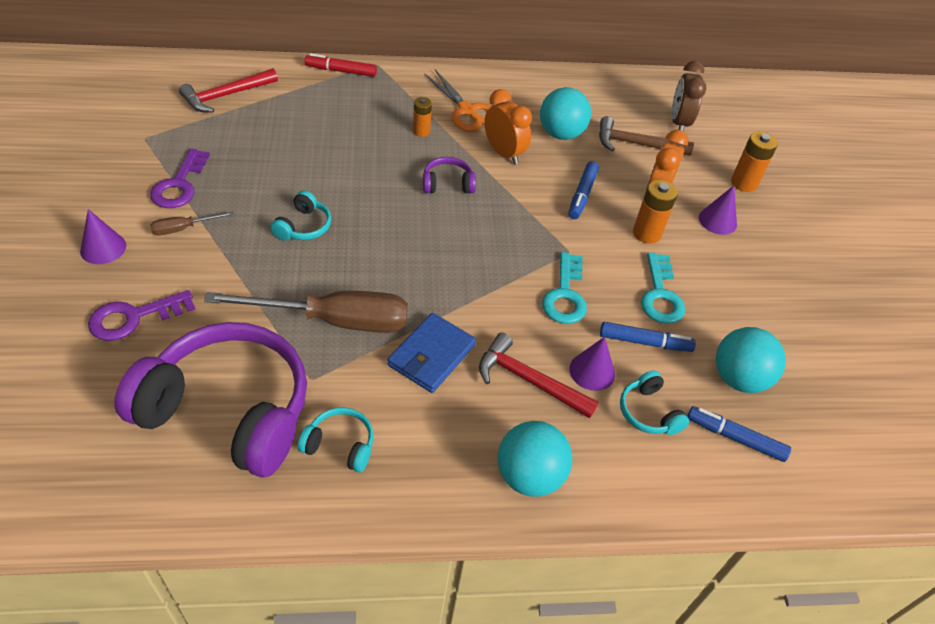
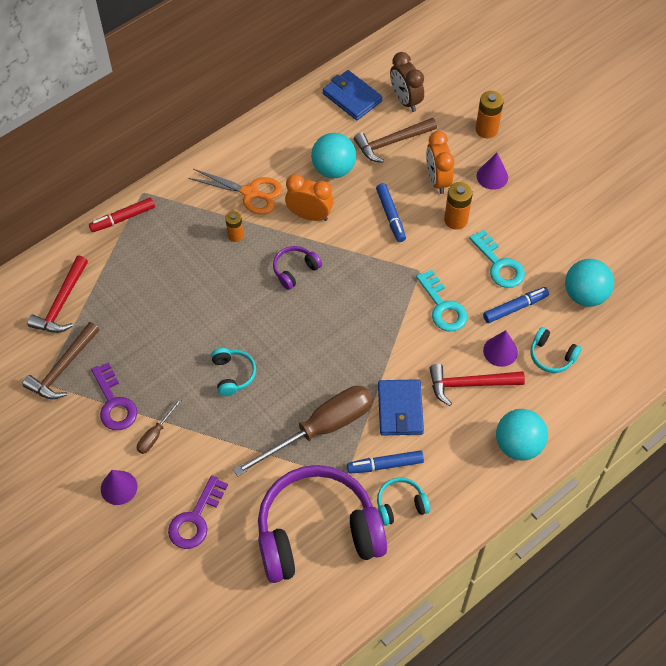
camera: 30 degrees left, 10 degrees up
blue marker [687,406,791,462] -> blue marker moved to [347,450,424,474]
none -> brown hammer [22,322,99,400]
none -> blue wallet [323,70,382,120]

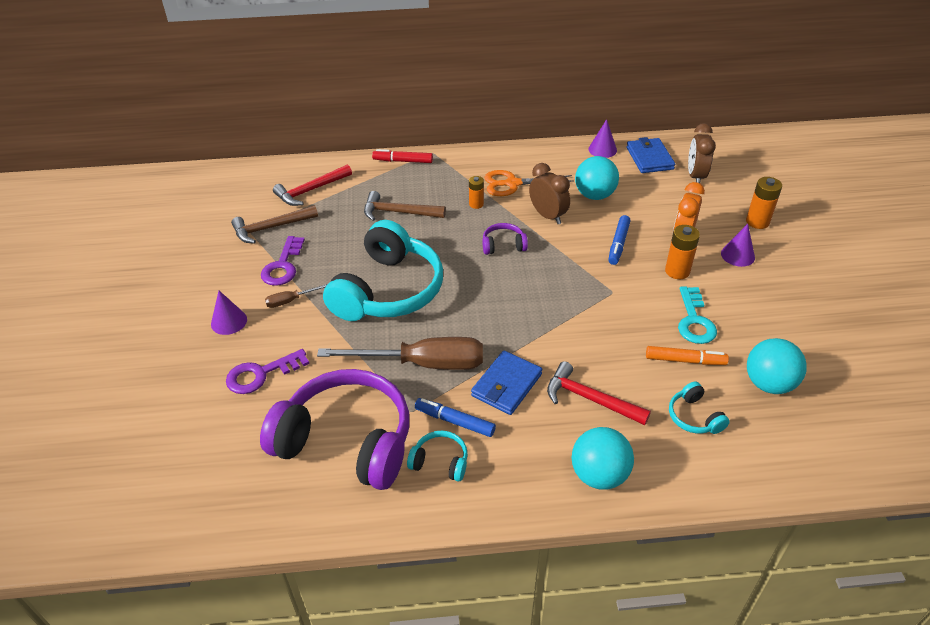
camera: 35 degrees right, 15 degrees down
orange scissors [188,169,282,214] -> orange scissors turned 120 degrees clockwise [484,170,574,196]
turquoise headphones [211,348,256,396] -> turquoise headphones [323,220,443,321], size x2.41
orange clock [285,174,333,221] -> brown clock [529,163,570,224]
brown hammer [354,118,437,163] -> brown hammer moved to [364,191,446,221]
turquoise key [416,269,468,331] -> none
blue marker [483,287,549,323] -> orange marker [646,346,729,365]
purple cone [483,330,518,367] -> purple cone moved to [589,119,617,158]

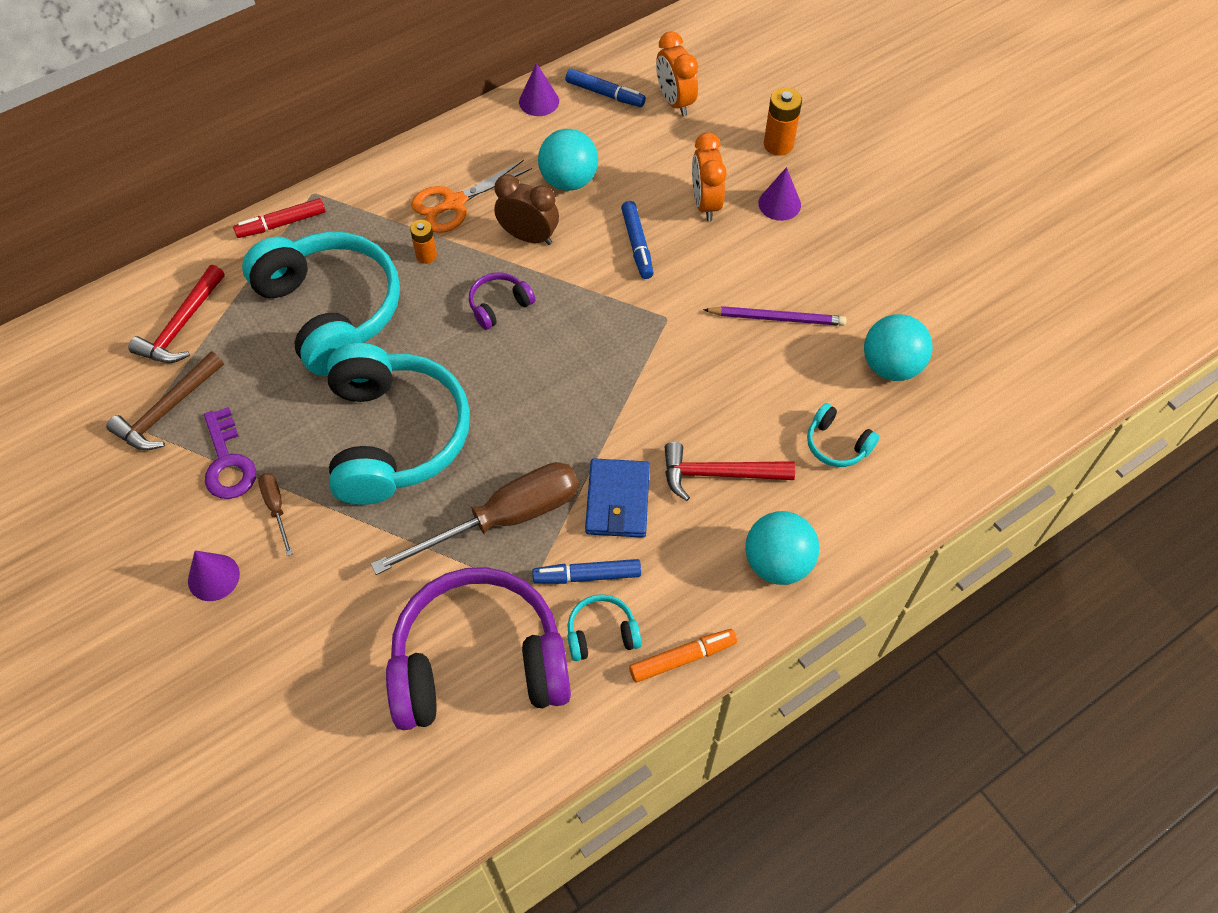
camera: 30 degrees left, 15 degrees up
purple key [226,349,309,394] -> none
brown screwdriver [265,283,329,308] -> brown screwdriver turned 120 degrees clockwise [258,473,293,556]
brown hammer [364,191,446,221] -> turquoise headphones [242,232,400,376]
blue wallet [626,137,675,173] -> blue marker [566,69,646,107]
orange marker [646,346,729,365] -> orange marker moved to [629,629,737,683]
orange battery [665,225,700,279] -> none
turquoise key [678,286,717,344] -> purple pencil [703,306,846,326]
brown clock [688,123,716,183] -> orange clock [656,31,698,116]

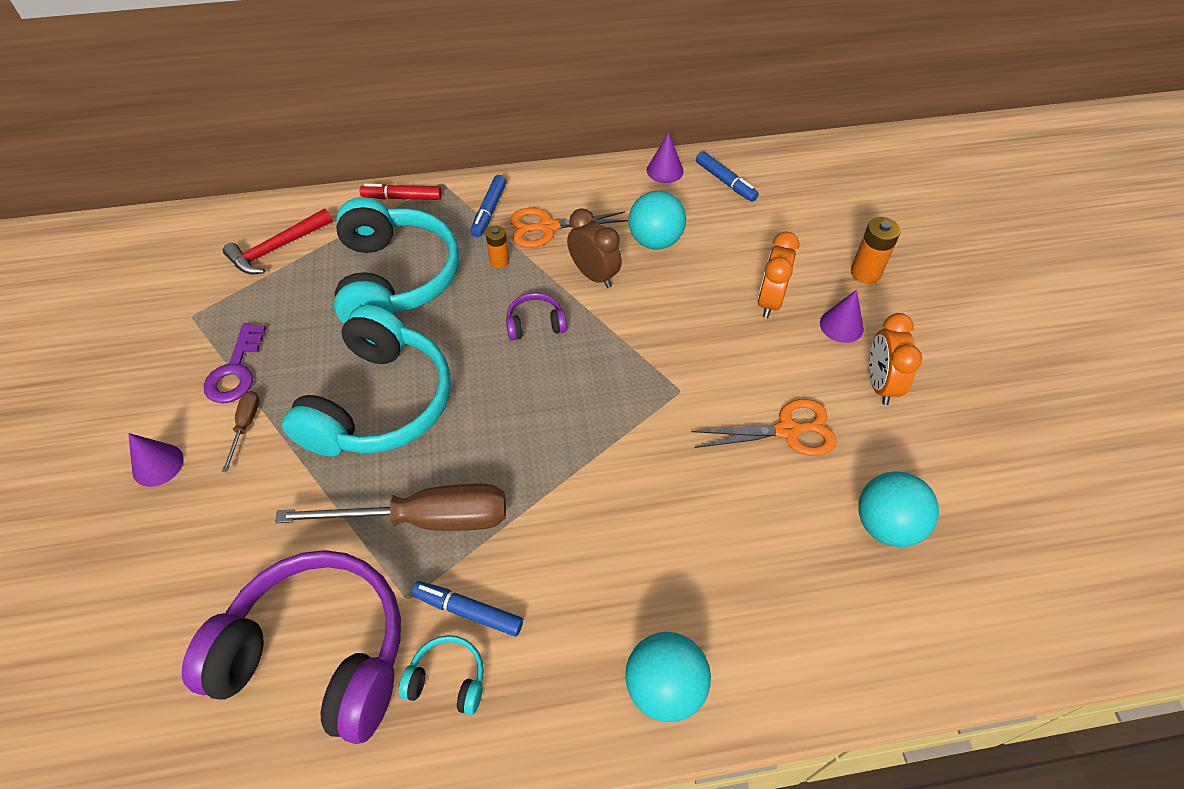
camera: 25 degrees right, 5 degrees down
brown hammer [106,352,224,450] -> none
blue wallet [585,458,650,538] -> none
blue marker [621,201,653,279] -> blue marker moved to [470,175,507,237]
orange marker [629,629,737,683] -> none
orange clock [656,31,698,116] -> orange clock moved to [869,313,922,405]
red hammer [664,442,795,501] -> none
purple pencil [703,306,846,326] -> orange scissors [691,399,837,456]
turquoise headphones [807,403,879,467] -> none

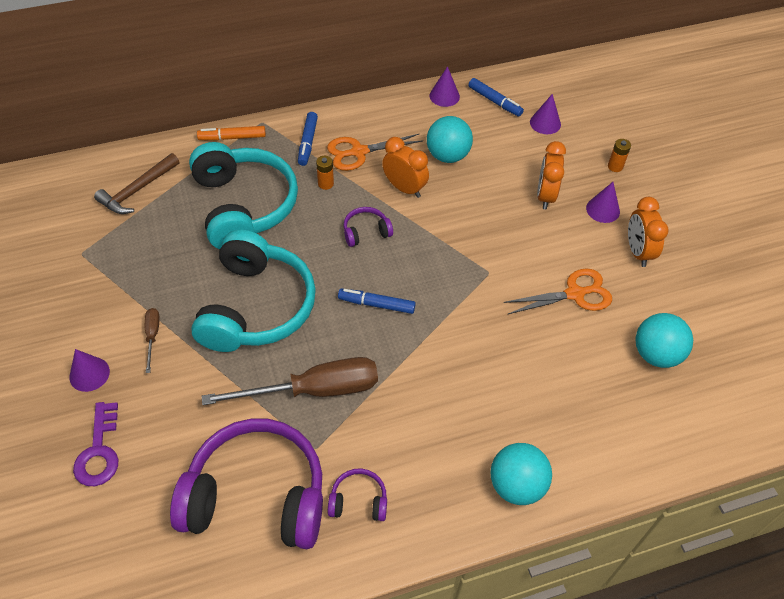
camera: 10 degrees left, 0 degrees up
purple key [204,323,266,403] -> purple key moved to [73,402,119,486]
red hammer [223,209,333,275] -> brown hammer [94,153,179,214]
red marker [360,184,442,200] -> orange marker [197,126,266,141]
turquoise headphones [399,635,484,715] -> purple headphones [328,468,387,521]
blue marker [412,581,523,637] -> blue marker moved to [338,289,416,314]
brown clock [567,208,622,288] -> orange clock [382,137,429,198]
orange battery [851,217,901,284] -> orange battery [608,139,631,172], size x0.65
none -> purple cone [530,94,561,134]

